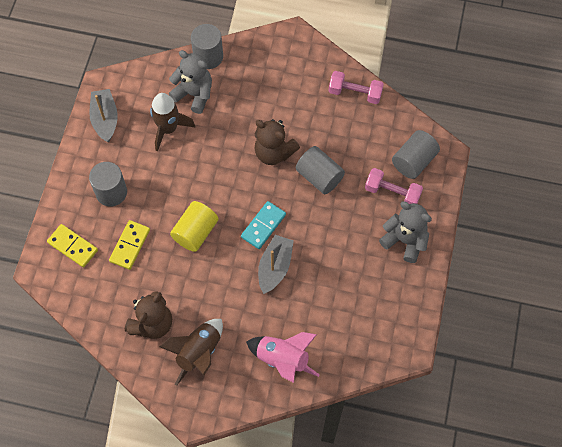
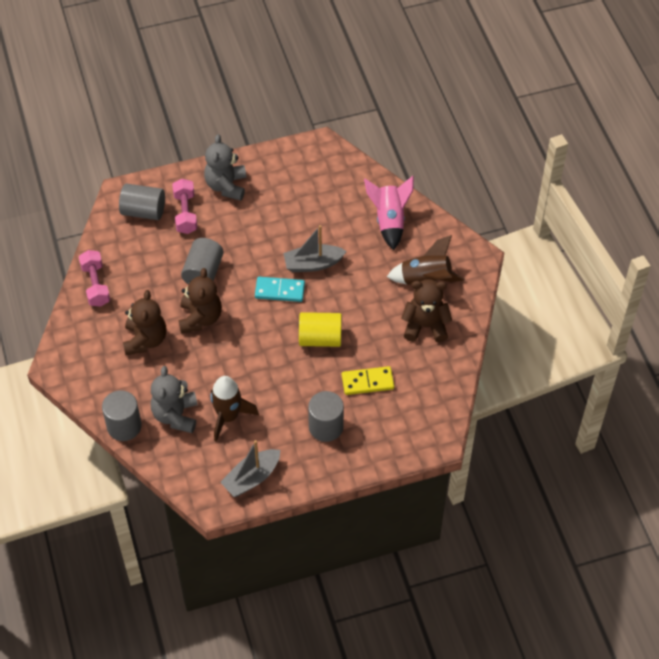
camera: 120 degrees left, 10 degrees down
yellow domino [47,224,98,267] -> none
none -> brown teddy bear [123,290,166,355]

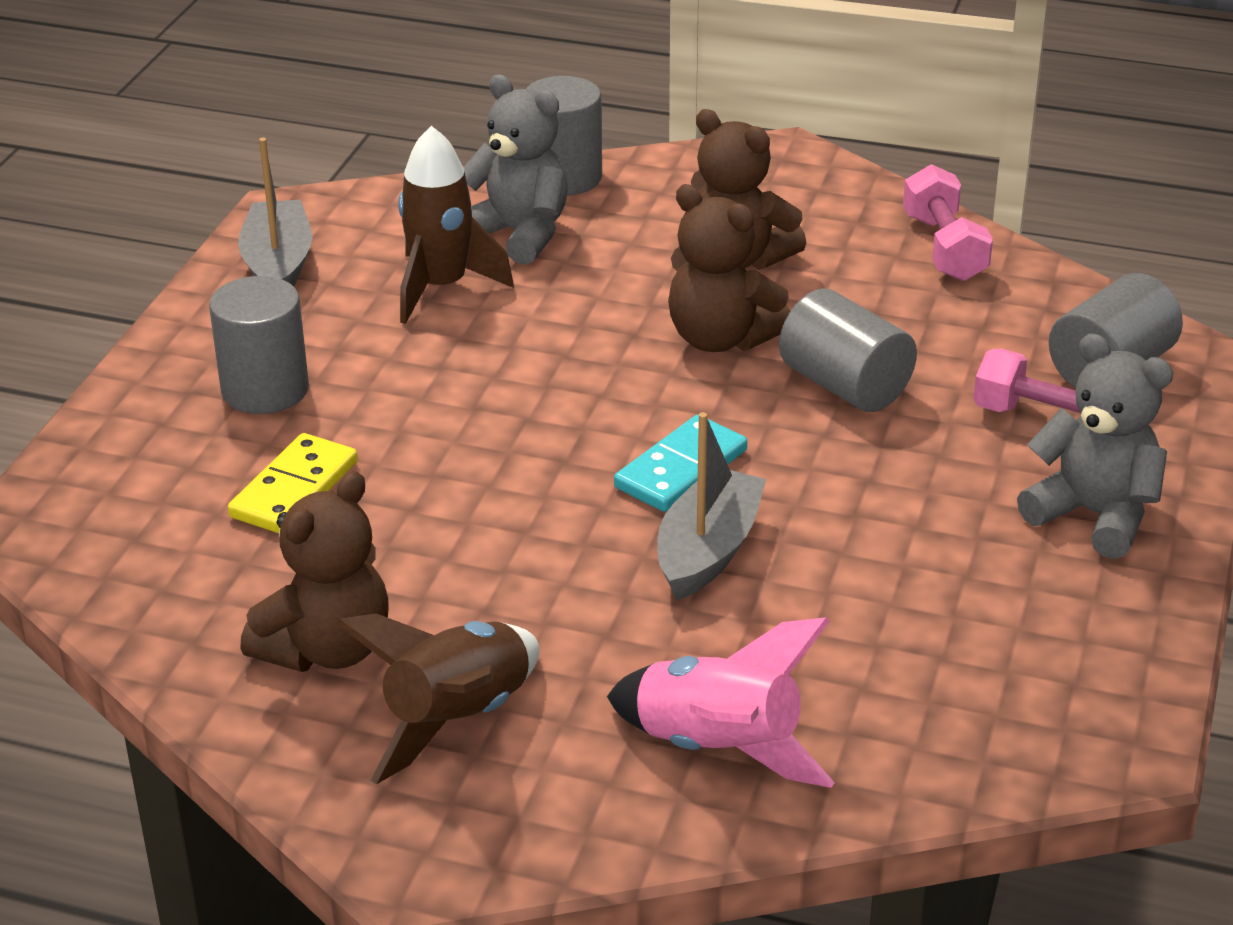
camera: 125 degrees right, 20 degrees down
pink dumbbell [79,250,110,307] -> pink dumbbell turned 60 degrees clockwise [903,164,993,281]
yellow cylinder [299,312,342,347] -> none

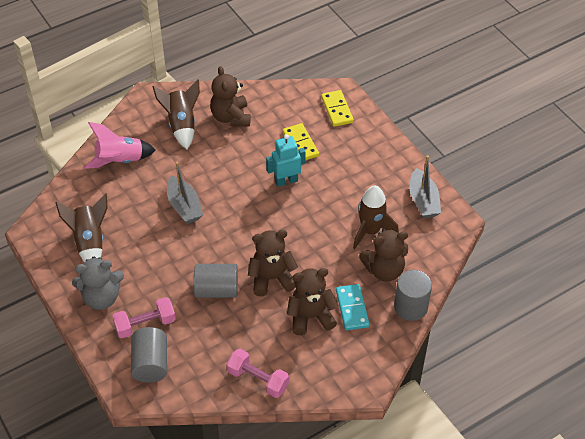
camera: 130 degrees right, 15 degrees up
grey cylinder [209,276,309,414] -> none
grey boat [238,138,312,286] -> grey boat turned 45 degrees clockwise [409,155,441,218]
grey teddy bear [463,75,568,265] -> brown teddy bear [359,229,408,281]
turquoise domino [614,415,747,512] -> turquoise domino moved to [336,284,370,330]
none -> brown rocket [55,193,108,263]
none -> turquoise robot [266,134,306,187]
none -> yellow domino [321,90,354,127]

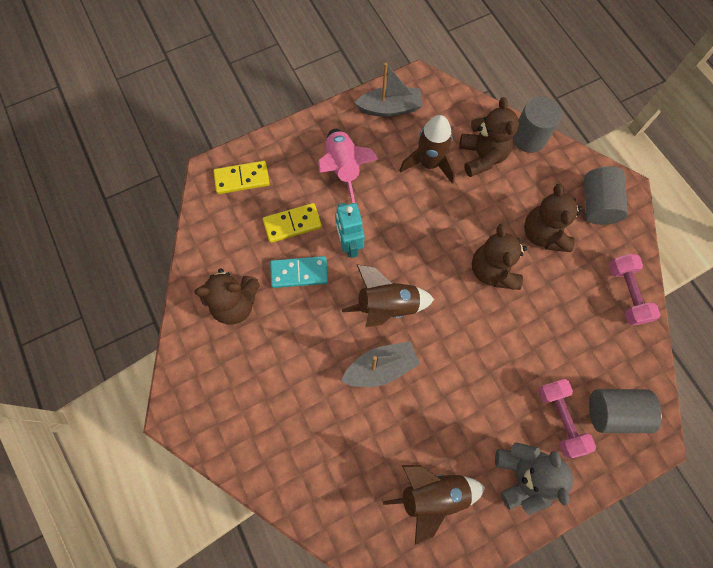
camera: 85 degrees left, 20 degrees up
pink rocket [84,122,156,169] -> pink rocket moved to [318,129,378,203]
brown rocket [152,79,200,149] -> brown rocket moved to [342,264,434,327]
grey cylinder [194,264,238,298] -> grey cylinder moved to [584,166,628,225]
pink dumbbell [226,349,289,398] -> pink dumbbell turned 45 degrees counterclockwise [609,254,661,325]
turquoise domino [336,284,370,330] -> turquoise domino moved to [270,256,328,288]

